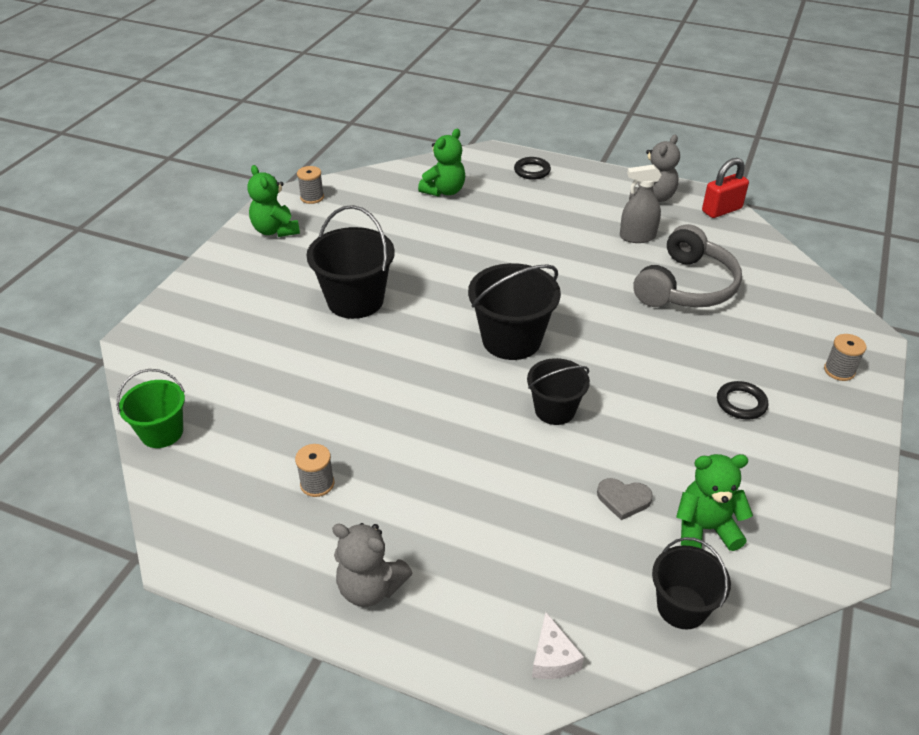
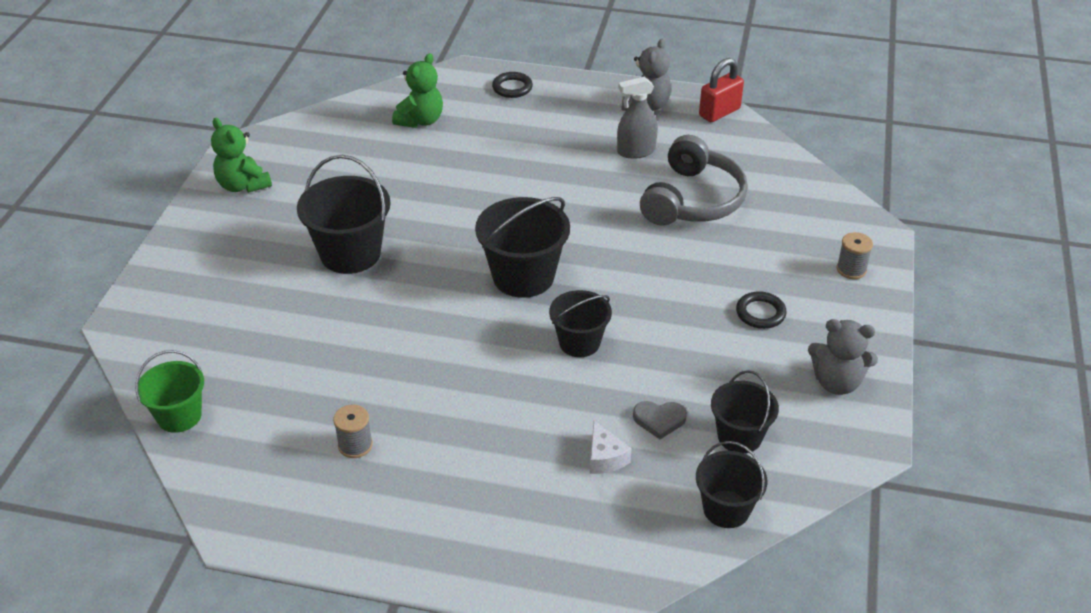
camera: 10 degrees left, 0 degrees up
grey spool [297,166,324,204] -> none
grey teddy bear [332,523,412,607] -> grey teddy bear moved to [808,319,878,395]
white cheese [532,612,584,679] -> white cheese moved to [590,421,632,474]
green teddy bear [676,454,753,551] -> black bucket [711,370,779,454]

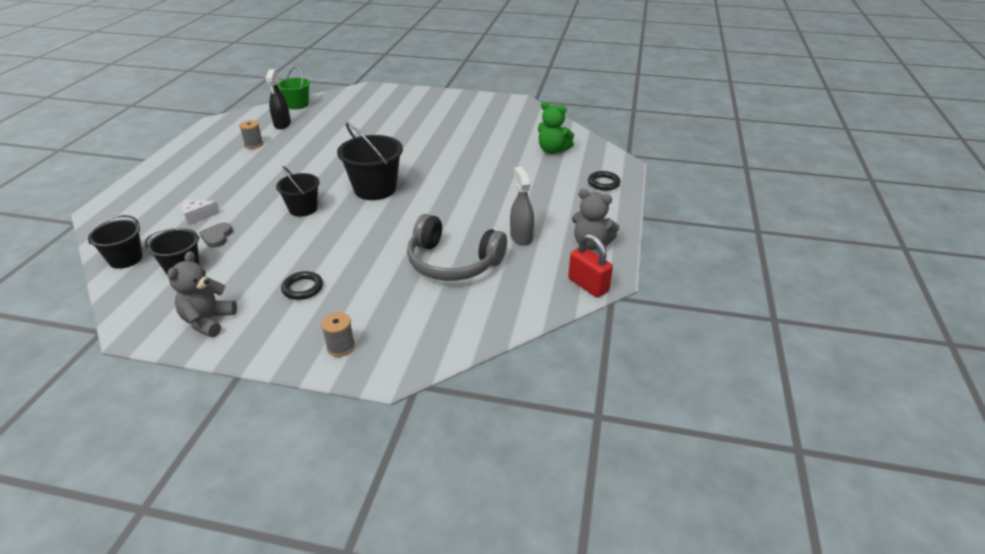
camera: 90 degrees right, 5 degrees down
green teddy bear [211,118,272,193] -> none
black bucket [297,155,391,274] -> none
none -> black spray bottle [265,69,291,129]

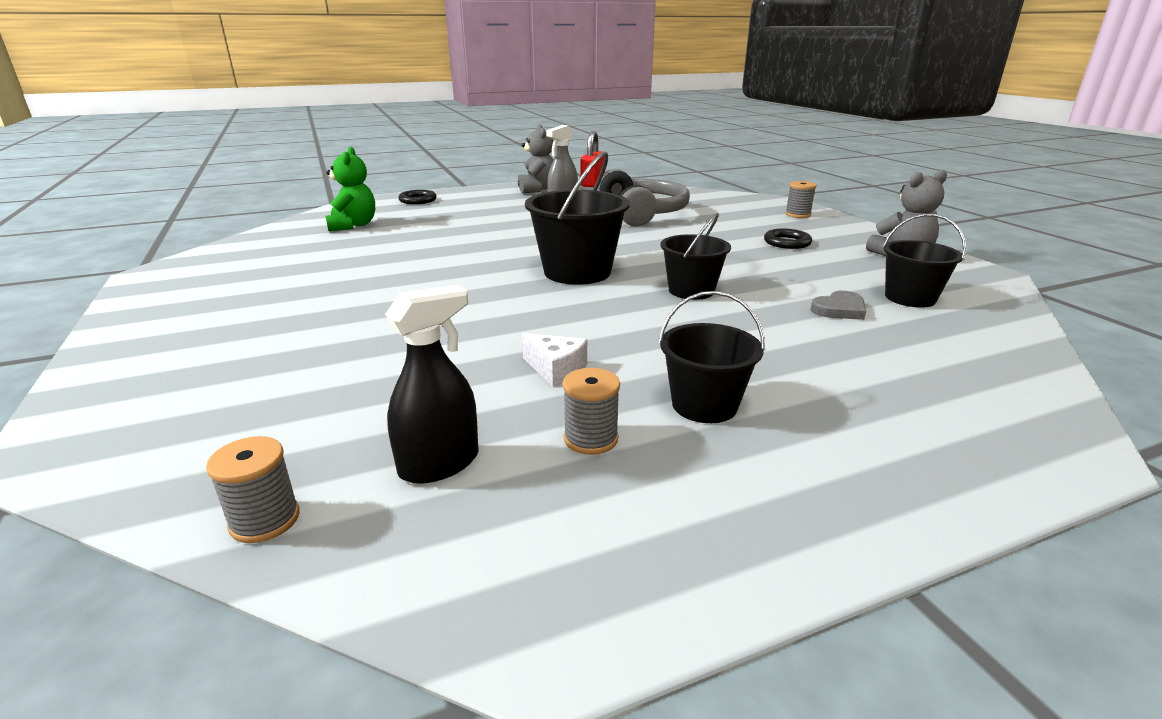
camera: 125 degrees left, 10 degrees down
black bucket [88,215,143,269] -> black bucket moved to [658,291,765,423]
white cheese [182,200,220,225] -> white cheese moved to [522,333,587,387]
green bucket [277,66,310,109] -> grey spool [206,436,300,543]

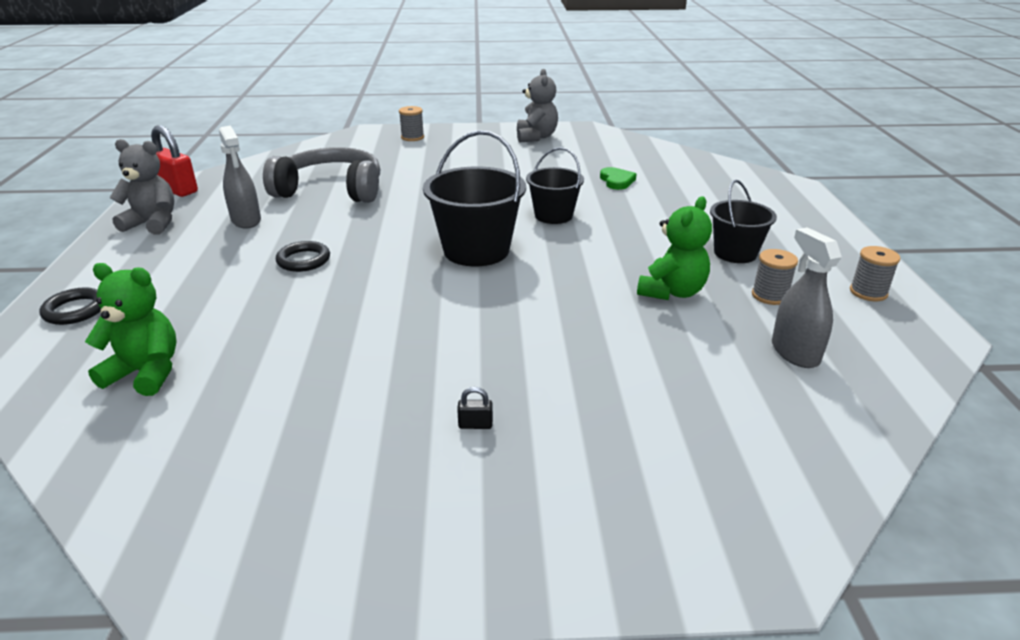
camera: 70 degrees left, 5 degrees up
grey spool [206,436,300,543] -> grey spool moved to [850,246,901,301]
black spray bottle [385,285,479,484] -> grey spray bottle [772,227,842,368]
white cheese [522,333,587,387] -> green teddy bear [637,196,712,300]
black ring [764,229,812,249] -> black ring moved to [276,241,330,272]
grey heart [811,291,866,320] -> green heart [600,167,636,190]
black bucket [883,214,966,308] -> none
none -> black padlock [457,387,493,429]

